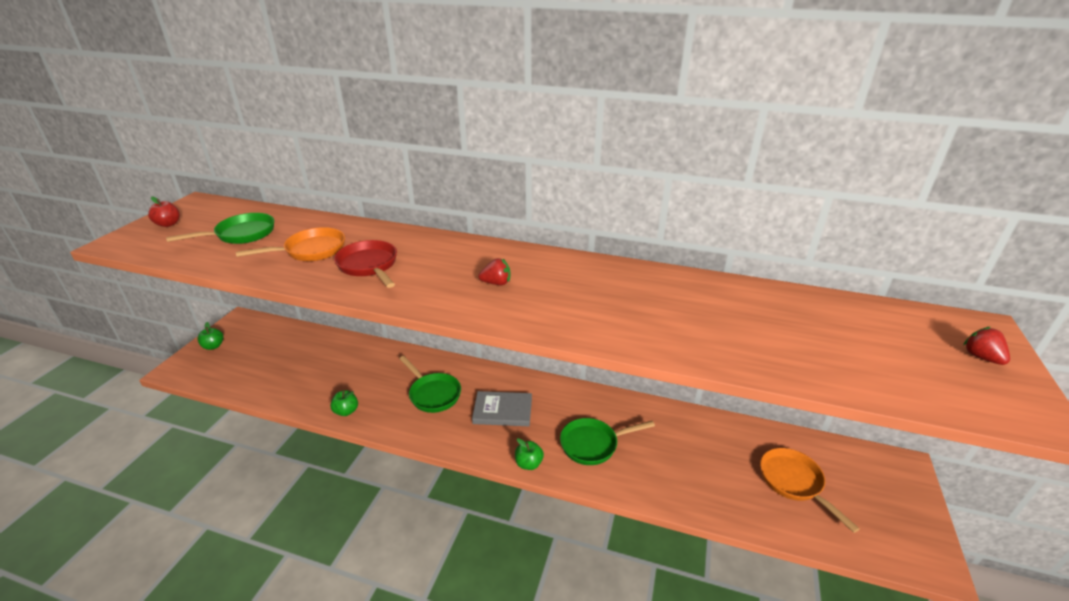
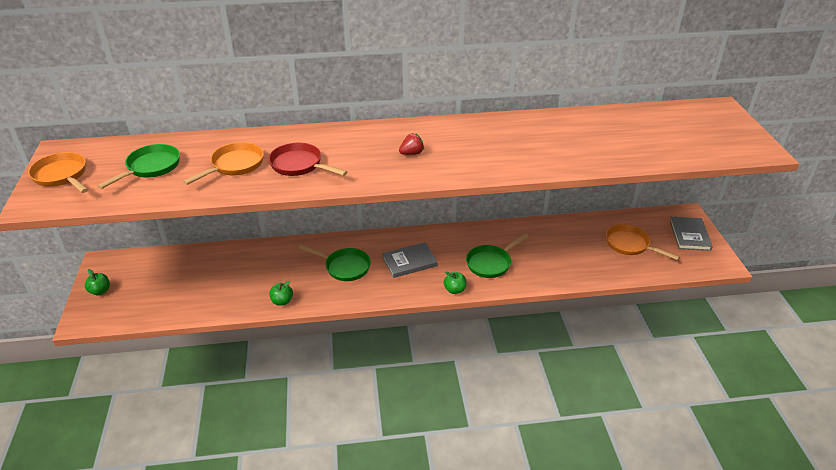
camera: 25 degrees left, 5 degrees up
red apple [148,197,180,227] -> orange pan [28,152,88,193]
red strawberry [963,327,1010,365] -> none
none -> grey book [670,217,713,251]

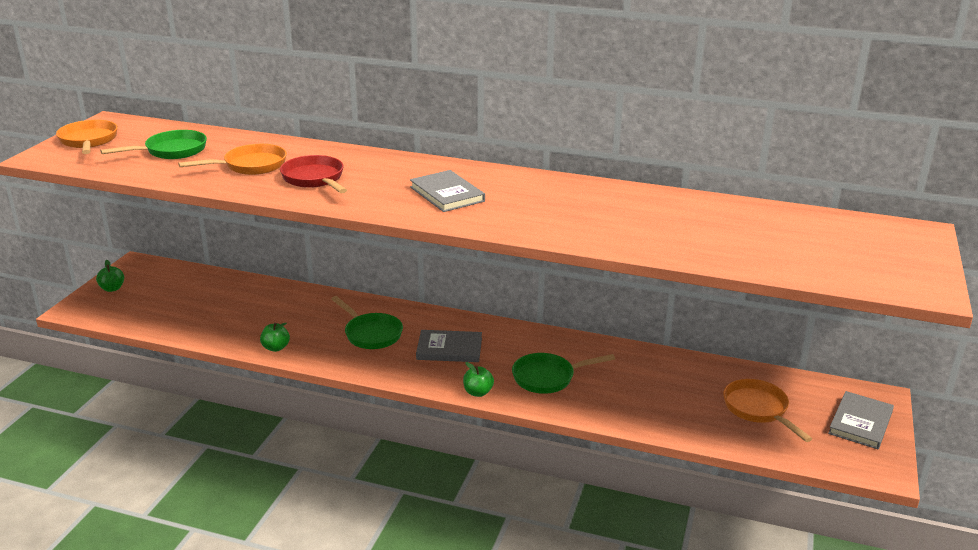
camera: 25 degrees right, 10 degrees down
red strawberry [399,133,424,155] -> grey book [410,170,485,212]

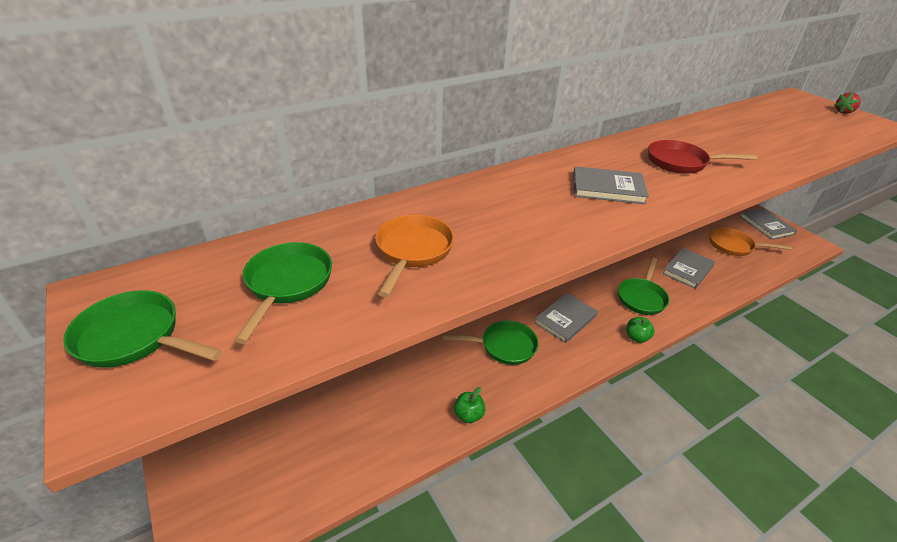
camera: 50 degrees left, 10 degrees up
orange pan [56,120,118,154] -> green pan [63,290,222,368]
green apple [96,260,124,292] -> none
red pan [280,155,347,193] -> red pan moved to [648,140,758,174]
none -> grey book [663,248,715,289]
none -> red strawberry [834,92,861,114]

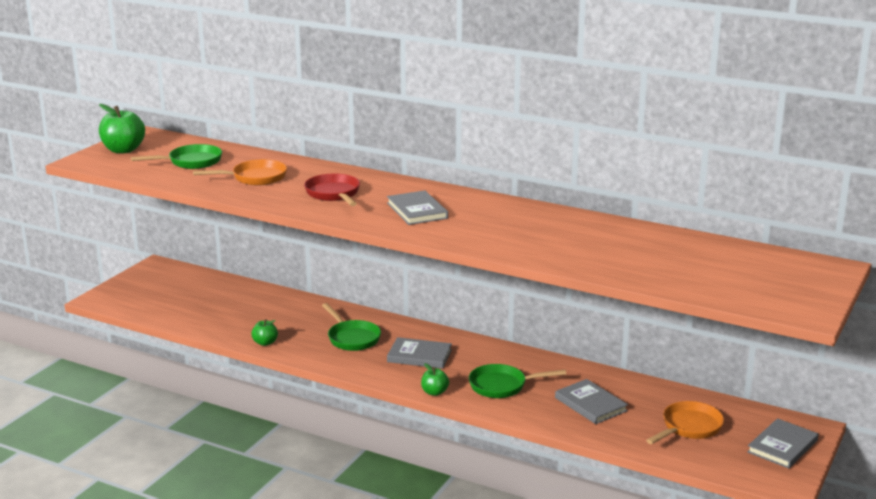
camera: 60 degrees right, 15 degrees down
green pan [63,290,222,368] -> green apple [99,104,145,153]
red pan [648,140,758,174] -> red pan moved to [304,174,360,206]
grey book [663,248,715,289] -> grey book turned 45 degrees clockwise [555,379,628,424]
orange pan [710,227,792,256] -> orange pan turned 60 degrees clockwise [646,401,724,444]
red strawberry [834,92,861,114] -> none

